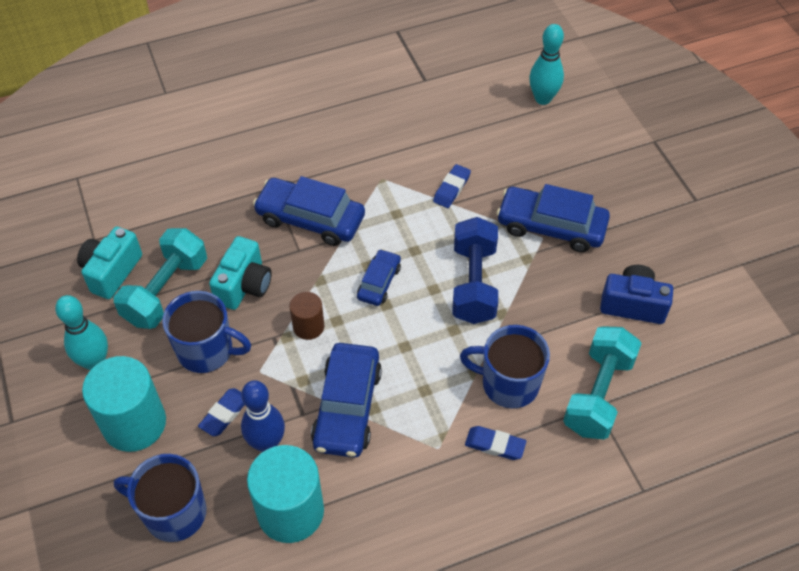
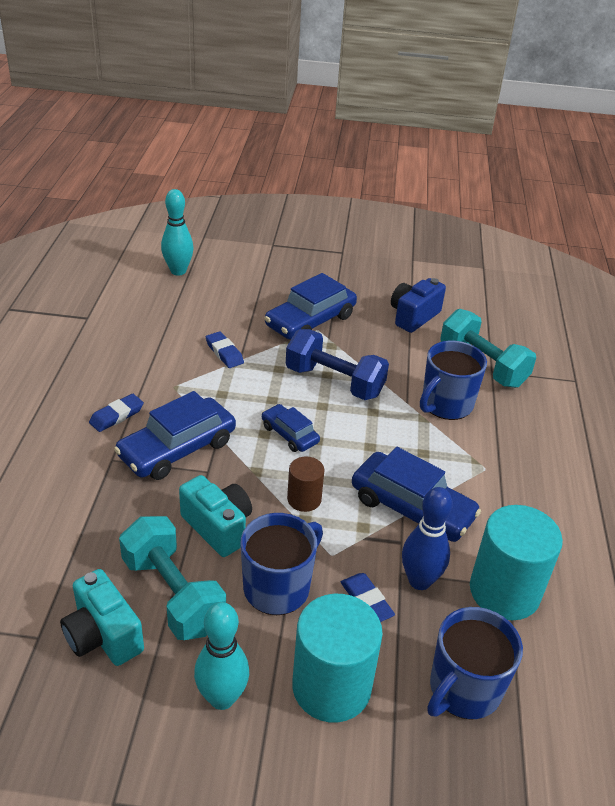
camera: 65 degrees left, 15 degrees down
blue eraser [465,426,526,460] -> blue eraser moved to [89,394,144,432]

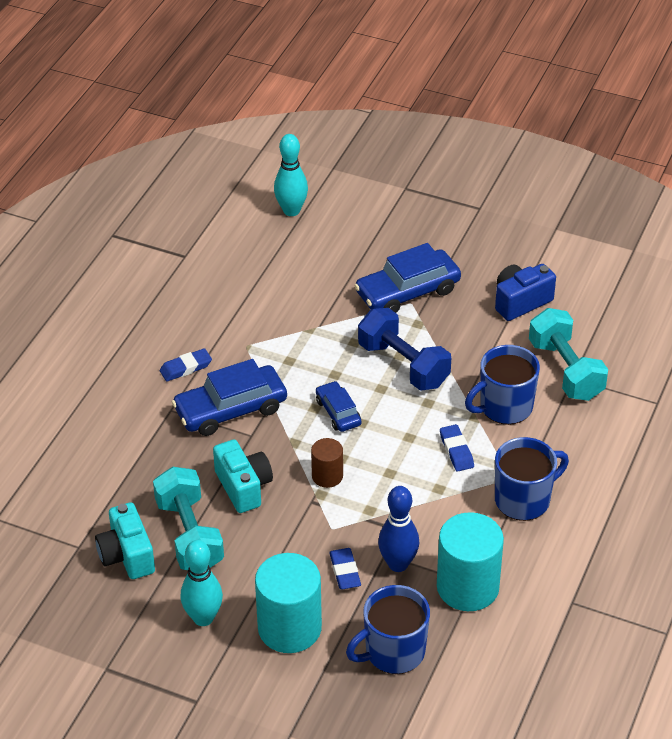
camera: 20 degrees right, 5 degrees up
blue eraser [206,331,244,368] -> blue eraser moved to [440,424,474,471]
blue mug [241,513,323,615] -> blue mug moved to [495,437,569,521]
blue car [352,447,481,542] -> none

